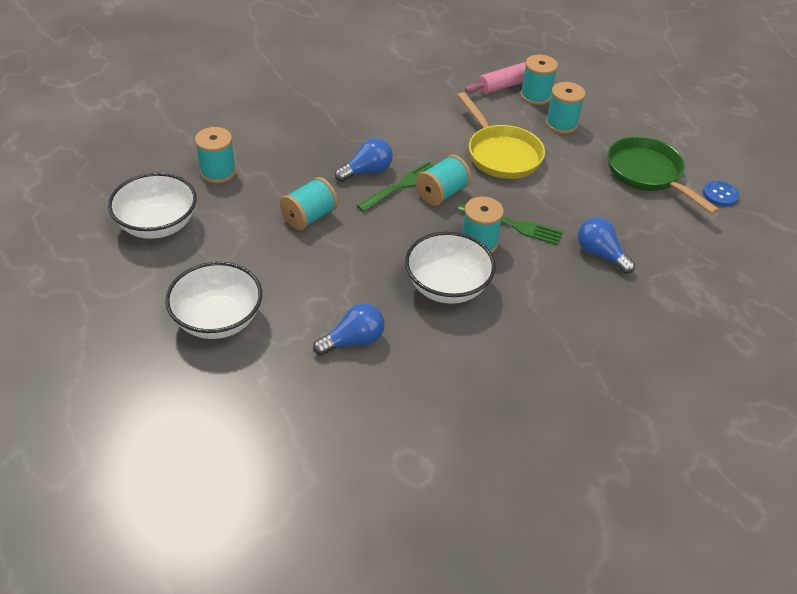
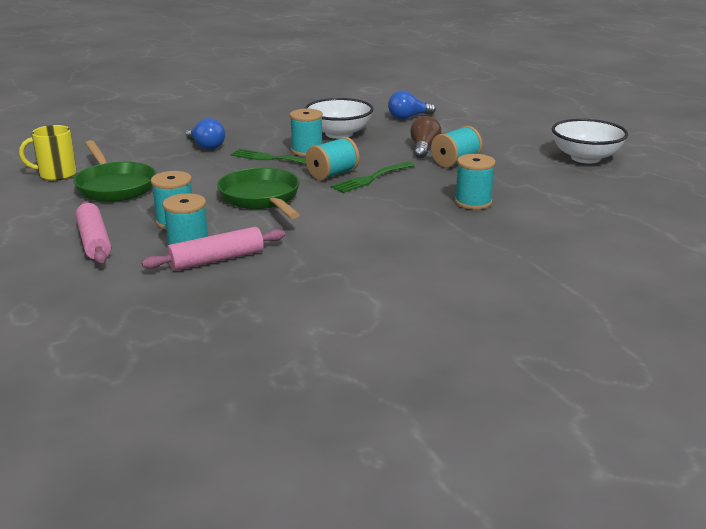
camera: 175 degrees left, 20 degrees down
white bowl [165,262,262,339] -> none
turquoise spool [195,127,236,183] -> turquoise spool moved to [455,154,496,210]
blue light bulb [335,138,393,182] -> none
yellow pan [457,92,545,179] -> green pan [217,168,300,219]
blue button [703,181,739,207] -> yellow mug [19,125,77,181]
none -> pink rolling pin [75,201,111,263]
none -> brown light bulb [410,116,442,158]

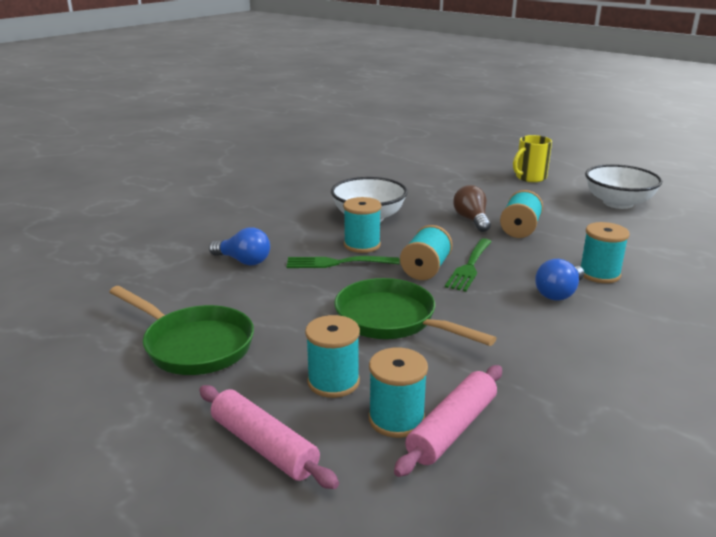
camera: 25 degrees left, 0 degrees up
yellow mug [19,125,77,181] -> yellow mug moved to [513,135,552,182]
blue light bulb [388,91,436,119] -> blue light bulb moved to [535,259,584,301]

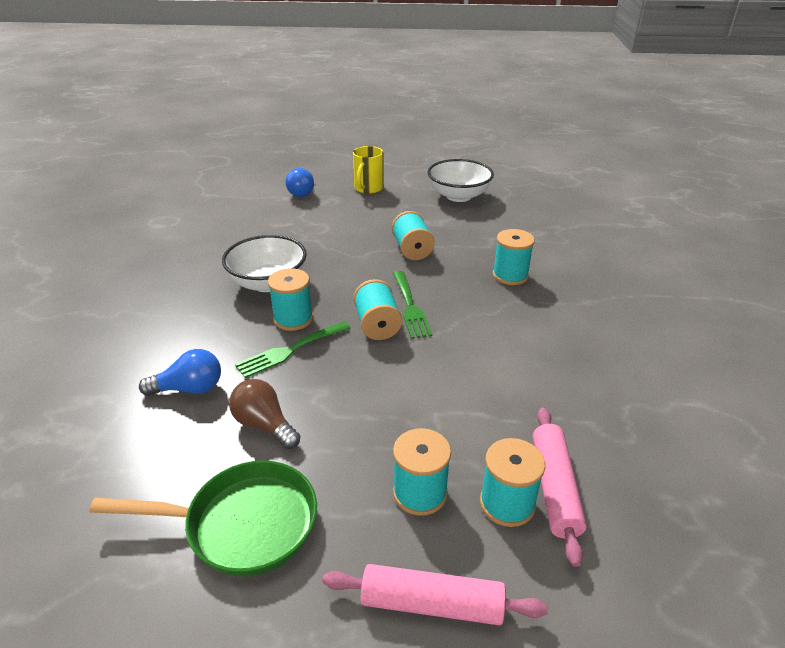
camera: 35 degrees left, 10 degrees up
green pan [334,278,497,346] -> none
brown light bulb [453,185,491,232] -> brown light bulb moved to [229,379,300,449]
blue light bulb [535,259,584,301] -> blue light bulb moved to [285,168,314,197]

